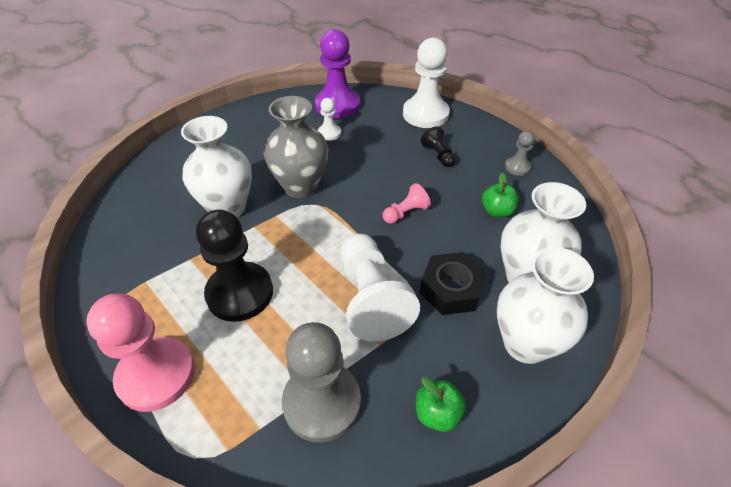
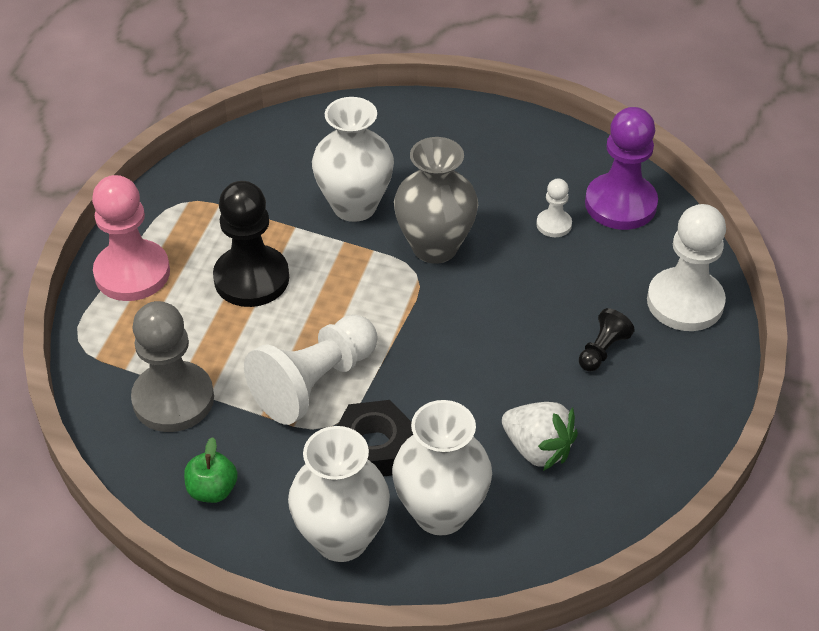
camera: 60 degrees right, 0 degrees up
pink pawn [383,183,431,224] -> none
green apple [482,172,519,217] -> white strawberry [502,402,578,471]
grey pawn [505,131,535,176] -> none

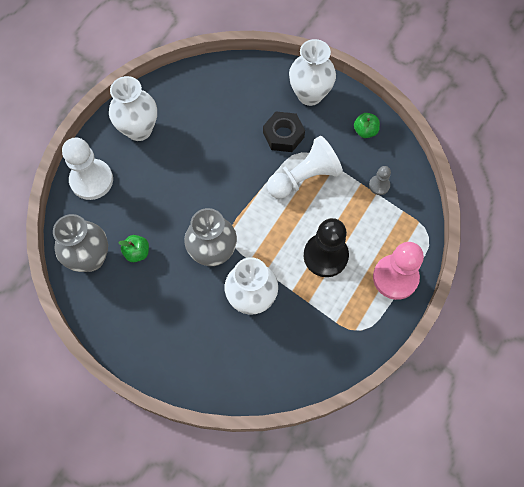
camera: 165 degrees left, 20 degrees up
grey pawn [131,301,214,432] -> grey pawn [369,166,391,195], size x0.49
white vase [392,400,492,535] -> white vase moved to [109,76,157,141]
white strawberry [502,402,578,471] -> none
white pawn [536,179,572,237] -> green apple [118,235,149,262]
black pawn [579,308,635,372] -> none
purple pawn [585,107,658,230] -> grey vase [53,214,108,272]

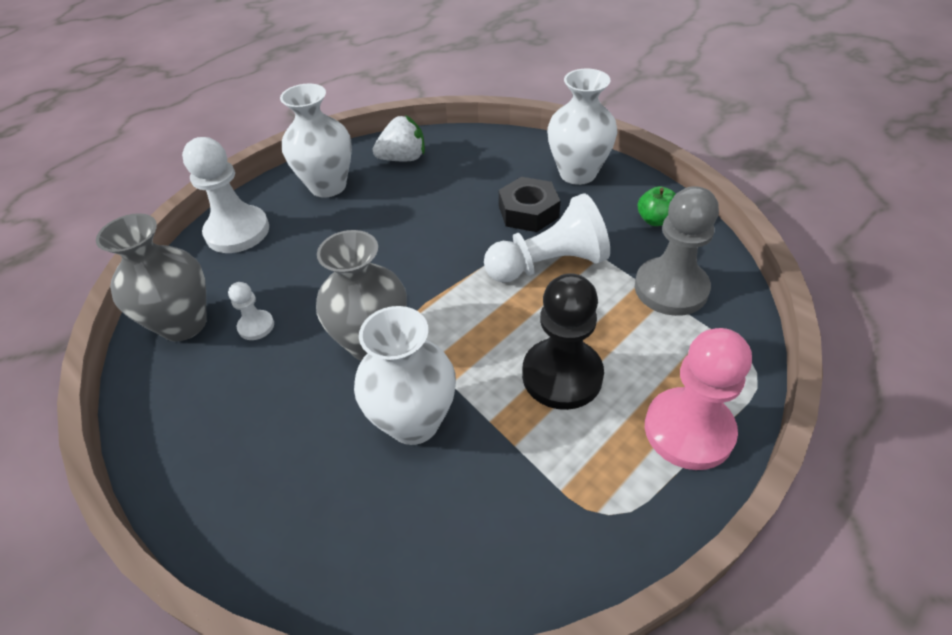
camera: 15 degrees right, 20 degrees down
green apple [118,235,149,262] -> white pawn [228,282,274,340]
grey pawn [369,166,391,195] -> grey pawn [635,186,719,316], size x2.05
none -> white strawberry [373,115,425,161]

